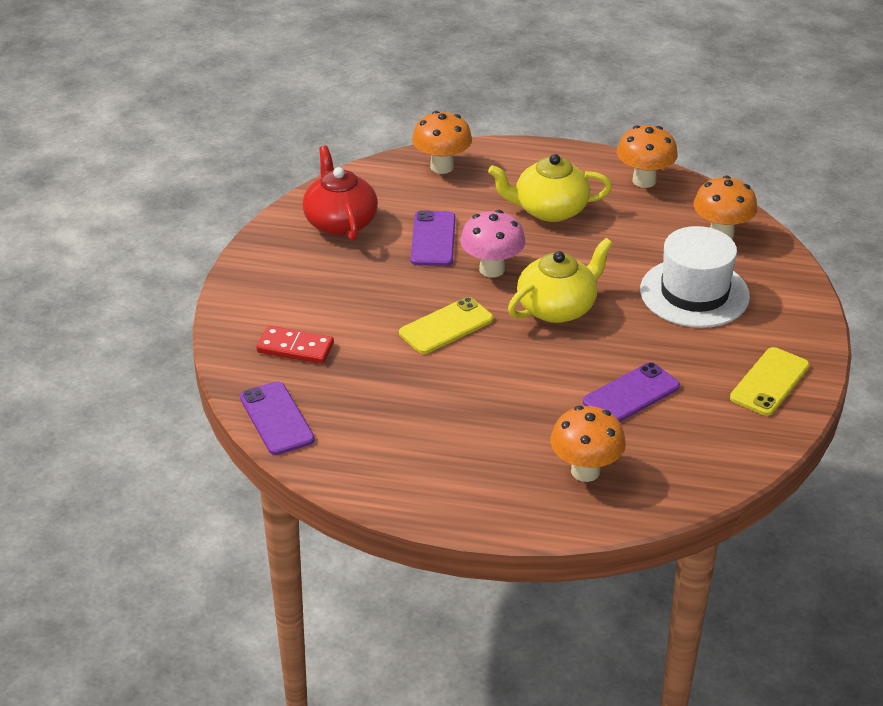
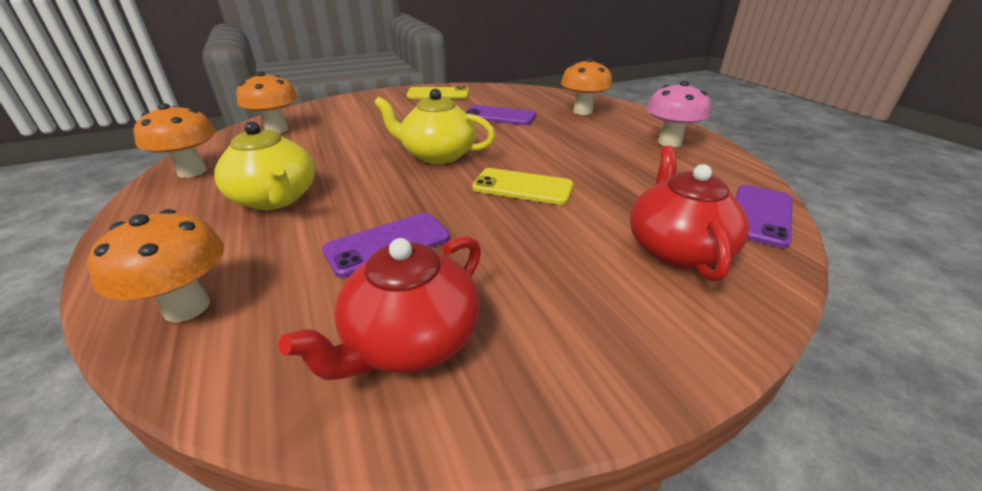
camera: 125 degrees left, 5 degrees down
red domino [256,326,334,364] -> red teapot [630,146,750,281]
pink mushroom [460,210,526,277] -> pink mushroom moved to [647,81,711,147]
white hat [640,226,750,328] -> none

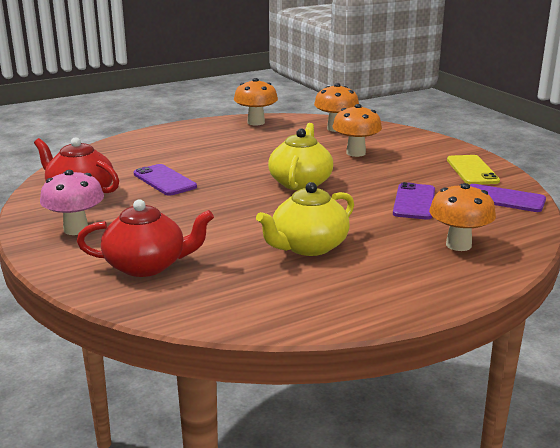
camera: 85 degrees right, 10 degrees down
orange mushroom [87,209,224,322] -> orange mushroom moved to [333,104,382,157]
yellow teapot [214,121,315,210] -> yellow teapot moved to [256,182,354,256]
yellow phone [472,168,574,205] -> none
pink mushroom [647,81,711,147] -> pink mushroom moved to [40,170,104,235]
purple phone [736,185,792,248] -> purple phone moved to [470,184,546,212]

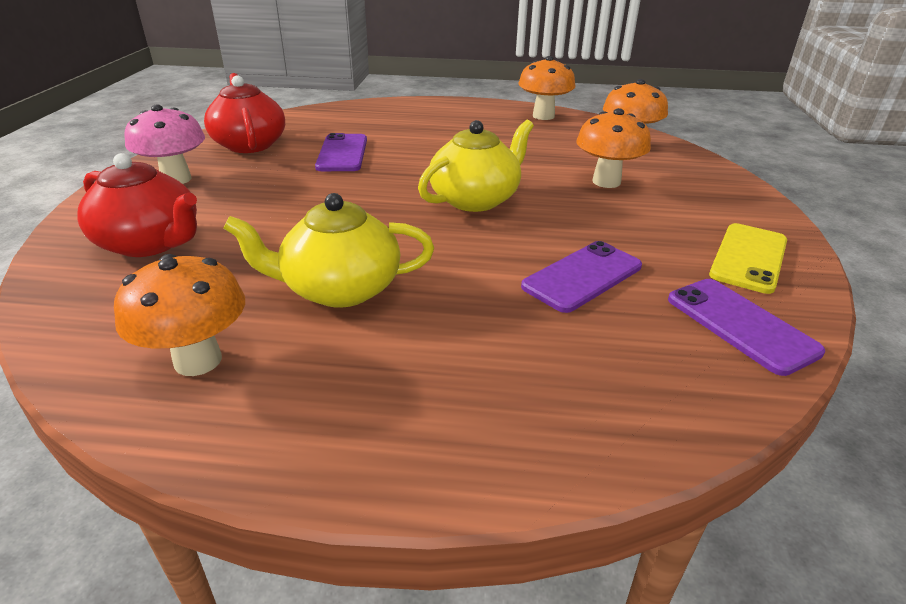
camera: 35 degrees right, 10 degrees up
orange mushroom [429,183,496,251] -> orange mushroom moved to [114,254,245,376]

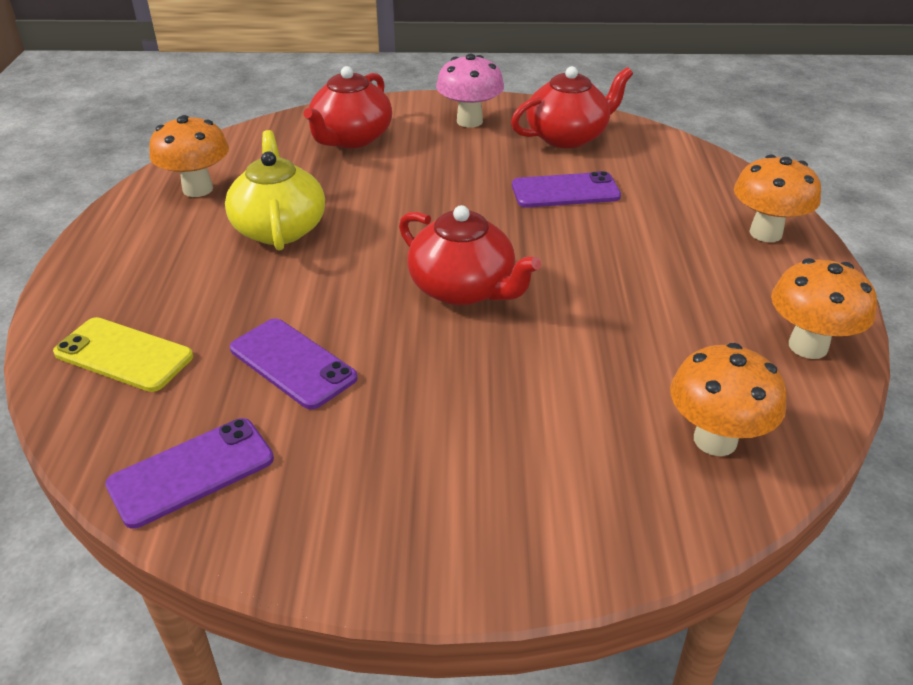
camera: 85 degrees right, 5 degrees up
yellow teapot [418,120,534,212] -> red teapot [399,205,541,306]
orange mushroom [576,108,651,188] -> orange mushroom moved to [734,154,821,242]
yellow phone [709,223,787,294] -> yellow phone moved to [53,317,193,392]

